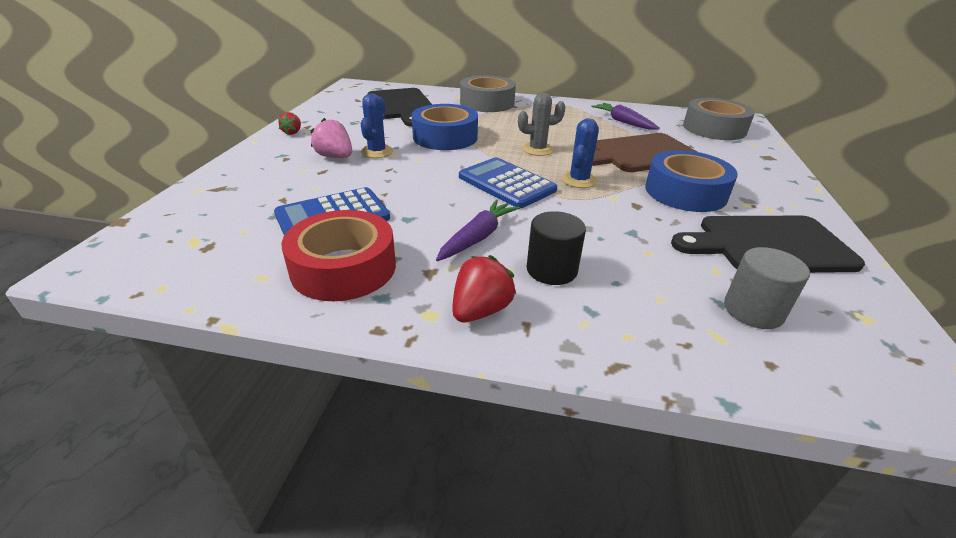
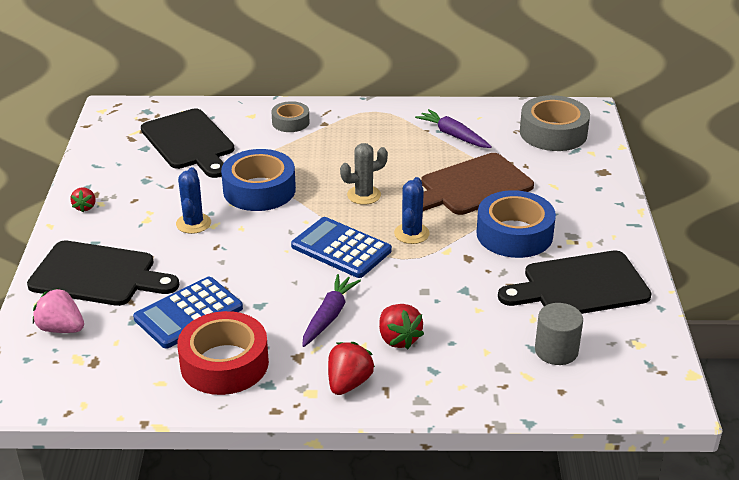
camera: 10 degrees left, 0 degrees up
pink strawberry [311,118,352,158] -> pink strawberry moved to [33,288,84,333]
grey tape [460,75,516,112] -> grey tape [271,101,310,132], size x0.57
black cylinder [527,211,586,285] -> red strawberry [379,304,424,349]
none -> black cutting board [27,241,179,306]

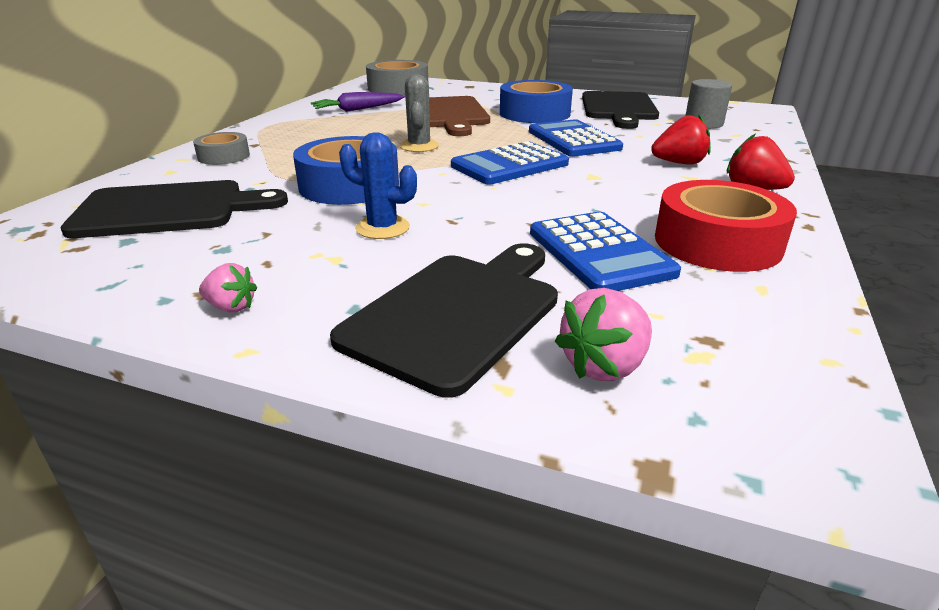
camera: 70 degrees left, 5 degrees down
red strawberry [70,187,96,212] -> pink strawberry [199,263,257,313]
purple carrot [302,274,361,347] -> none
blue cactus [394,177,430,244] -> none
none -> blue calculator [529,119,623,157]

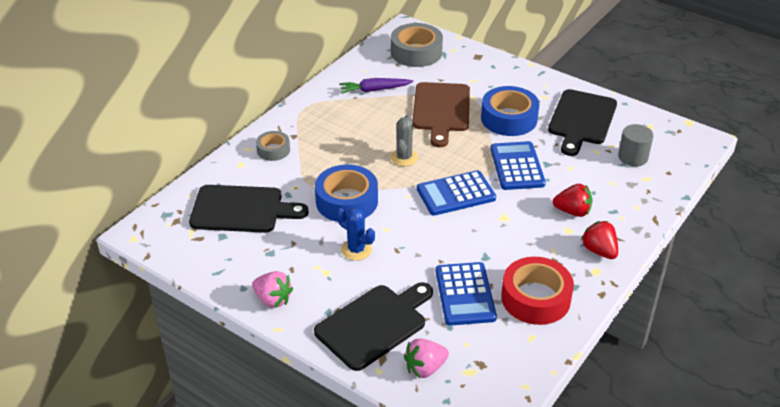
camera: 15 degrees right, 10 degrees up
pink strawberry [199,263,257,313] -> pink strawberry [252,271,293,308], size x1.59

